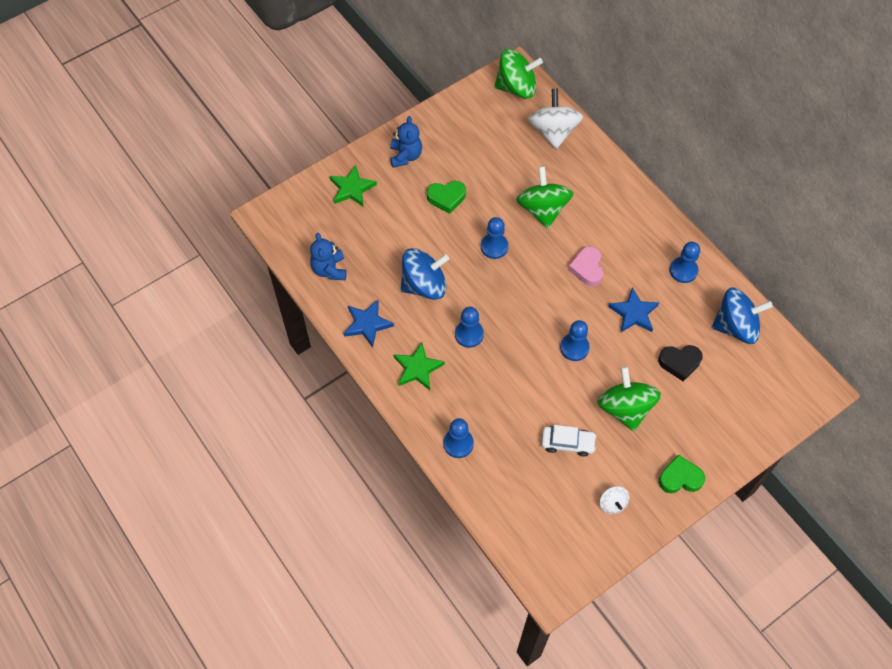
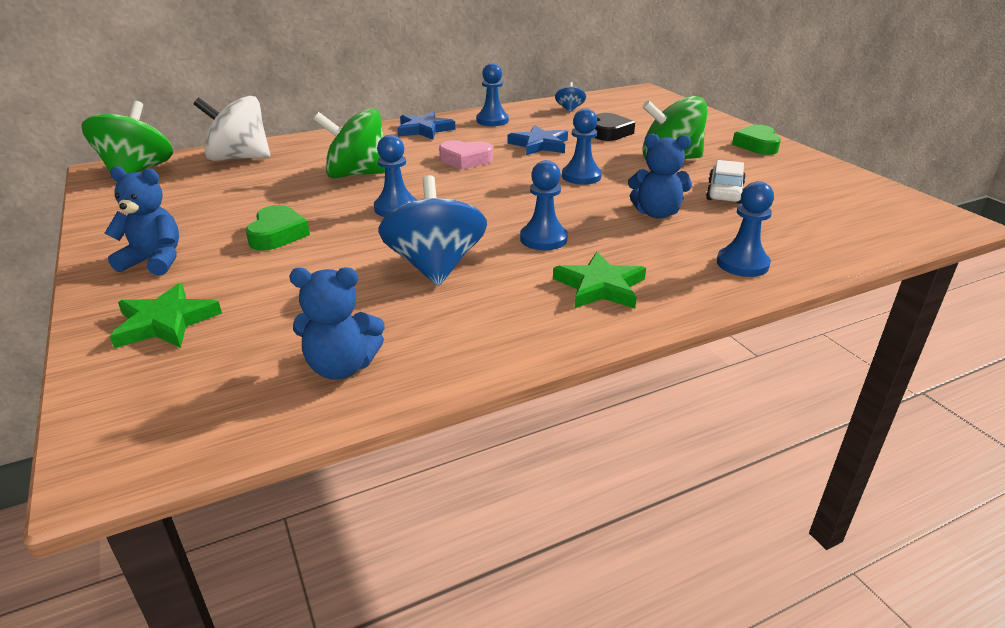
camera: 80 degrees left, 30 degrees down
blue star [344,300,394,347] -> blue star moved to [397,112,456,140]
white spinning top [600,486,629,514] -> none
blue spinning top [712,287,773,344] -> blue spinning top [555,82,586,112], size x0.48
none -> blue teddy bear [628,133,692,219]

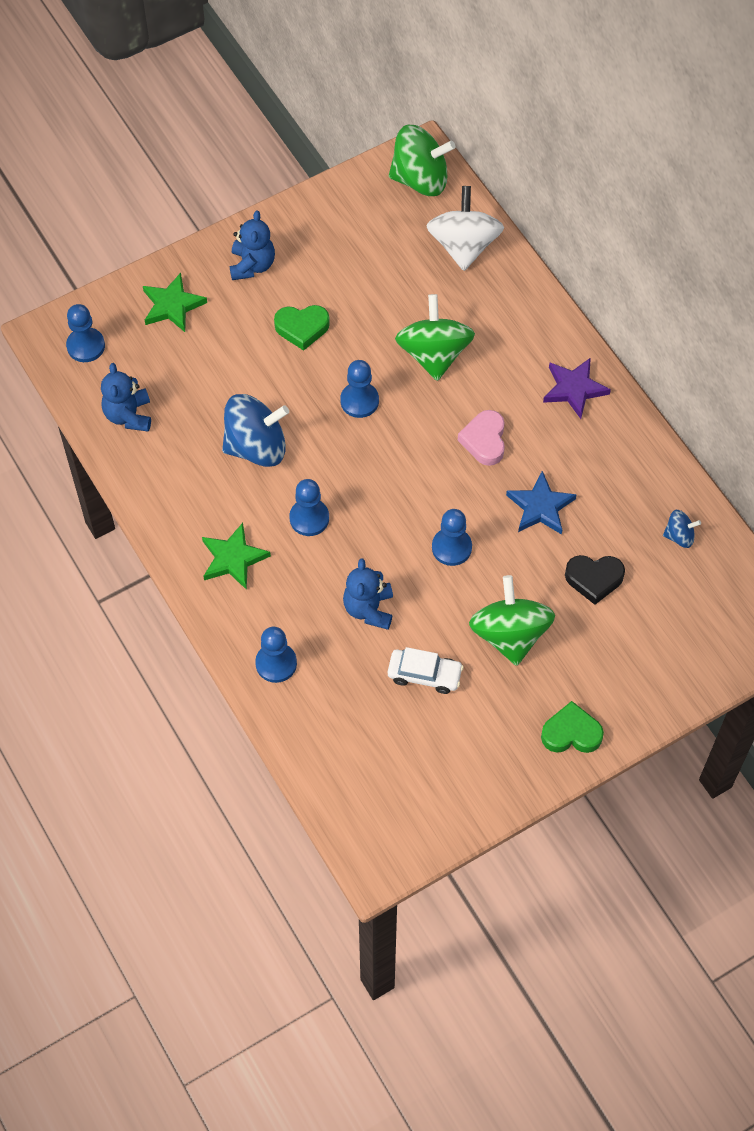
camera: 85 degrees right, 30 degrees up
blue star [397,112,456,140] -> purple star [543,358,611,419]
blue pawn [476,63,509,126] -> blue pawn moved to [66,304,105,362]

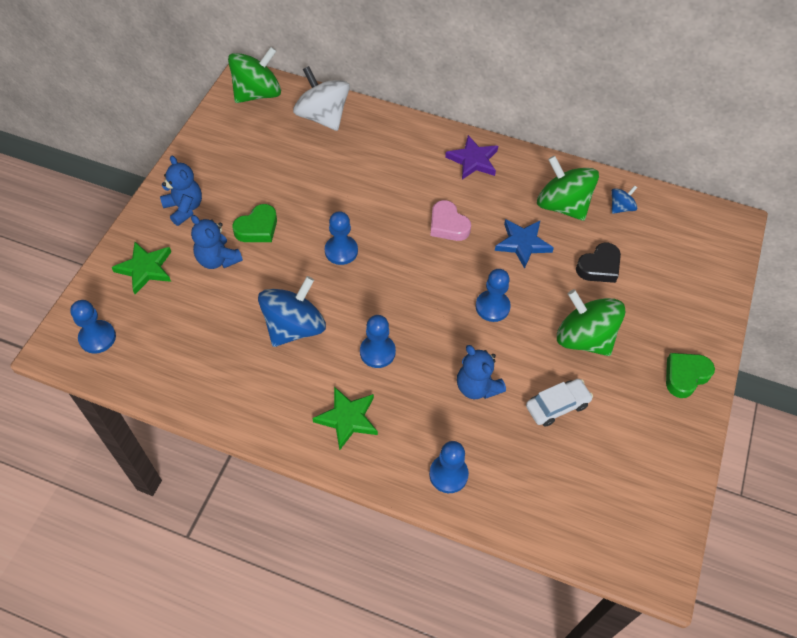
camera: 40 degrees left, 5 degrees down
blue teddy bear [101,363,151,432] -> blue teddy bear moved to [191,215,243,269]
green spinning top [395,294,475,381] -> green spinning top moved to [537,156,599,221]

